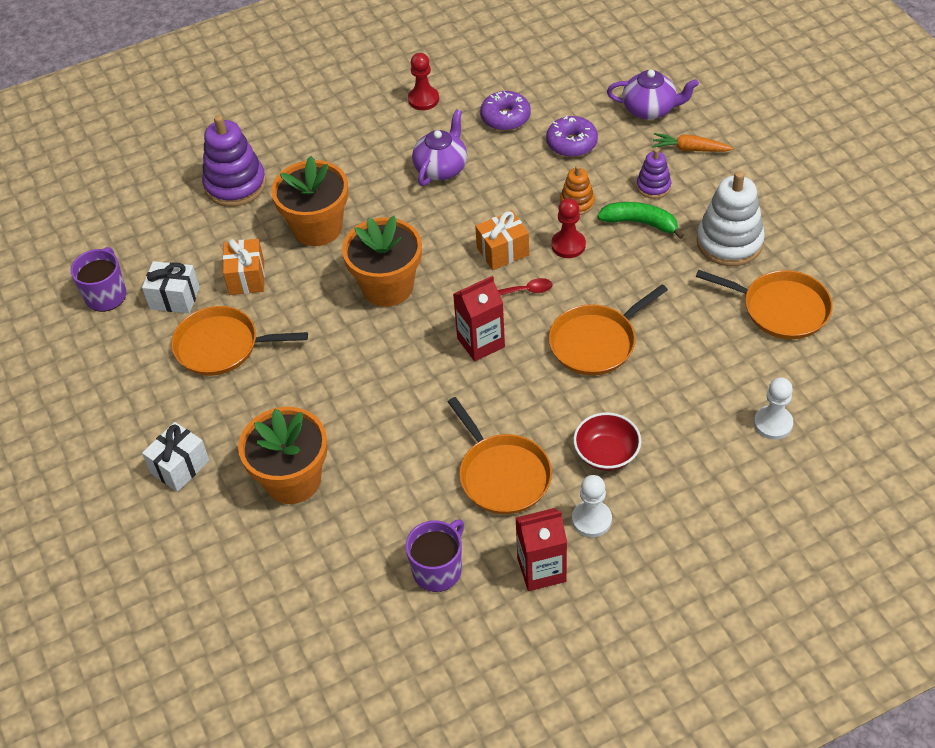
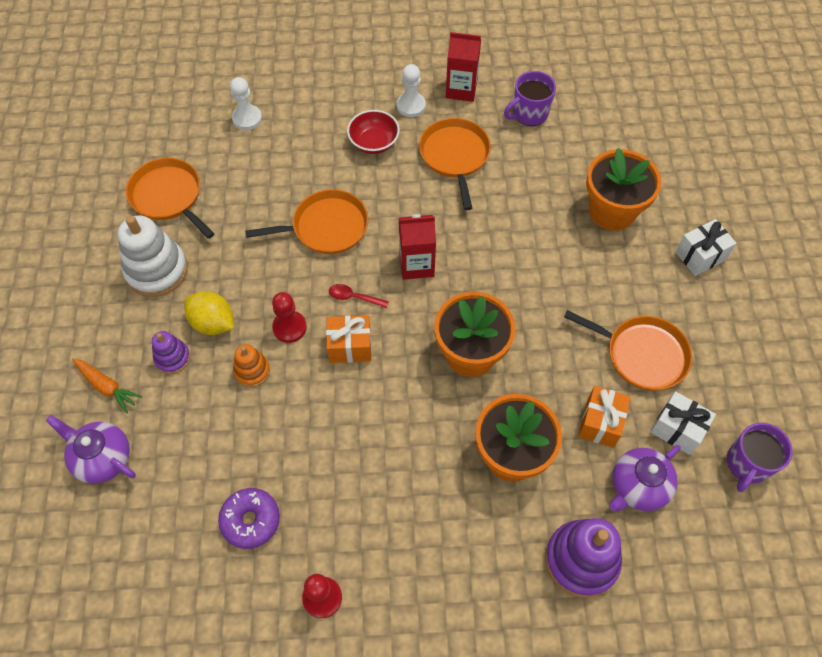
camera: 160 degrees left, 10 degrees up
purple teapot [412,109,467,186] -> purple teapot moved to [609,445,681,512]
purple donut [546,116,598,157] -> none
green banana [597,202,684,239] -> yellow lemon [184,291,234,335]

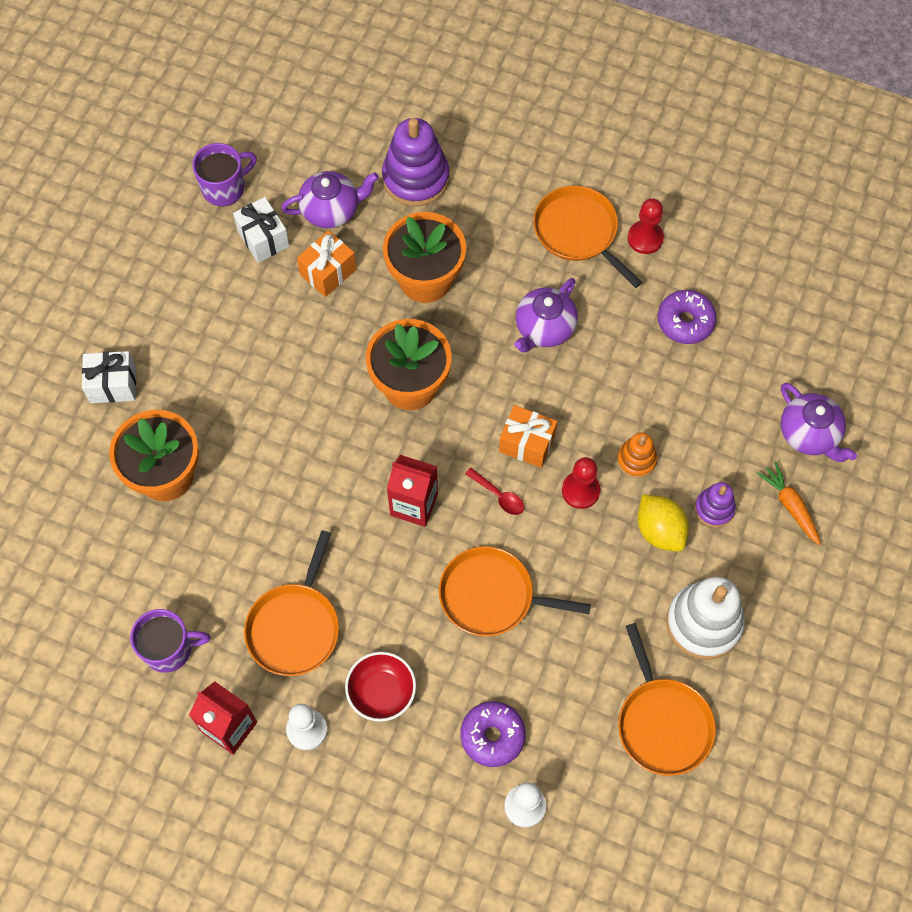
camera: 155 degrees left, 5 degrees up
orange pan [564,310,692,391] -> orange pan moved to [533,185,642,288]
none -> purple donut [460,701,526,767]
none -> purple teapot [514,278,578,352]

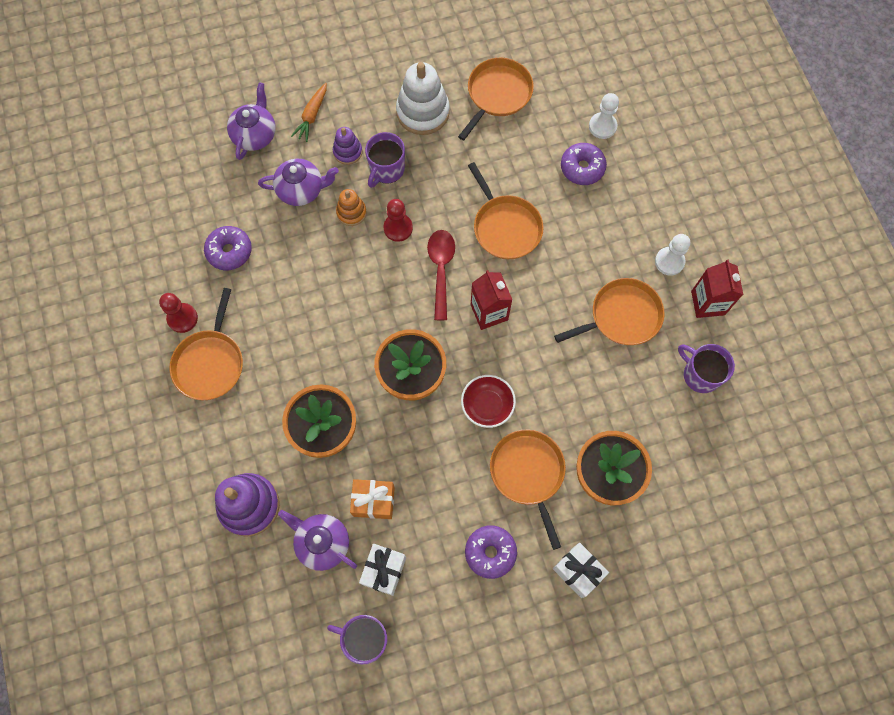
camera: 130 degrees left, 5 degrees up
red bowl [345,652,416,722] -> red bowl moved to [461,375,516,428]
red spoon [465,468,524,515] -> red spoon [427,230,455,320], size x1.74
orange gift [499,405,557,468] -> none
purple teapot [514,278,578,352] -> purple teapot moved to [258,159,339,206]
yellow lemon [637,494,689,551] -> purple mug [365,132,405,188]
none -> purple donut [465,525,517,579]
none -> orange pan [490,430,566,550]

